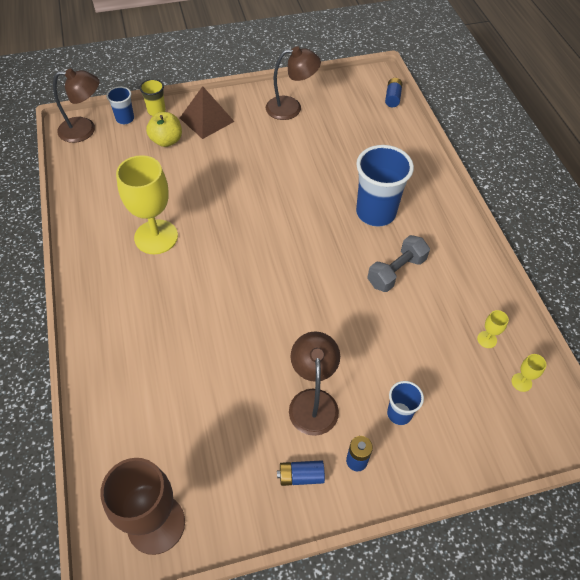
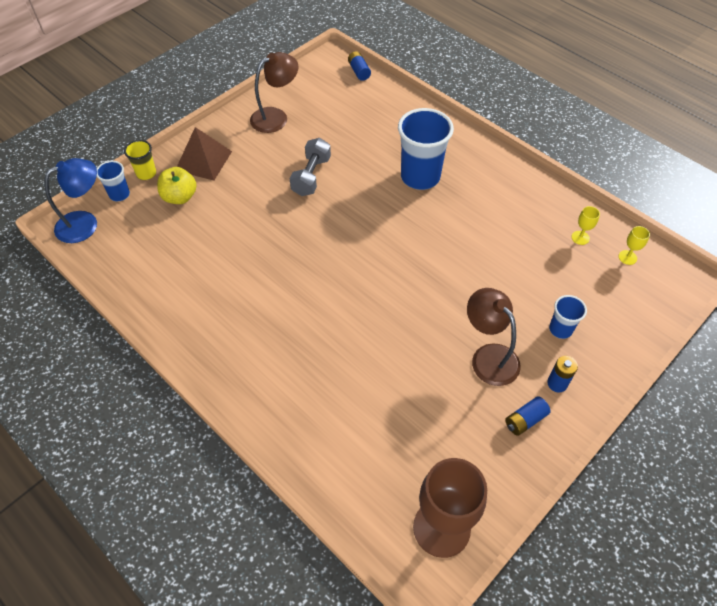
camera: 30 degrees left, 0 degrees up
brown lamp [53,68,100,143] -> blue lamp [45,158,97,243]
yellow goblet [116,155,178,254] -> none
grey dumbbell [367,235,430,292] -> grey dumbbell moved to [290,138,331,196]

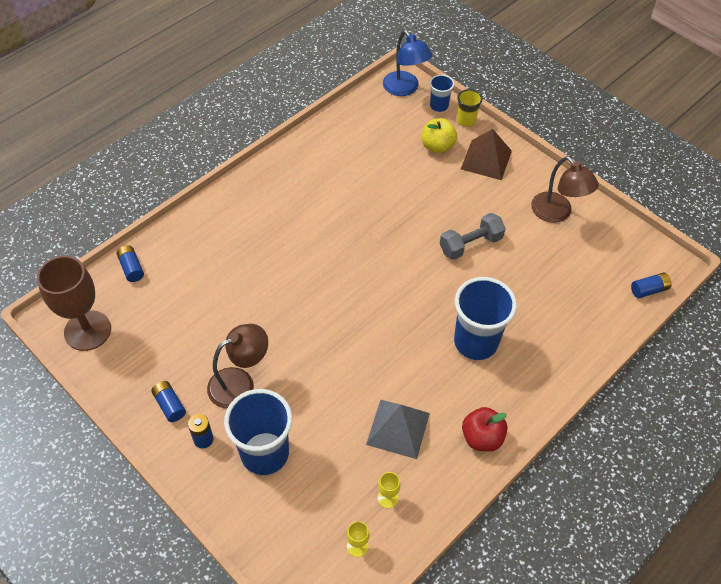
camera: 90 degrees right, 0 degrees up
grey dumbbell [290,138,331,196] -> grey dumbbell turned 45 degrees counterclockwise [440,213,506,260]
blue cup [549,295,587,339] -> blue cup [224,389,292,475], size x1.97
none -> blue battery [117,245,144,282]
none -> grey pyramid [366,400,430,459]
none -> red apple [462,407,508,451]

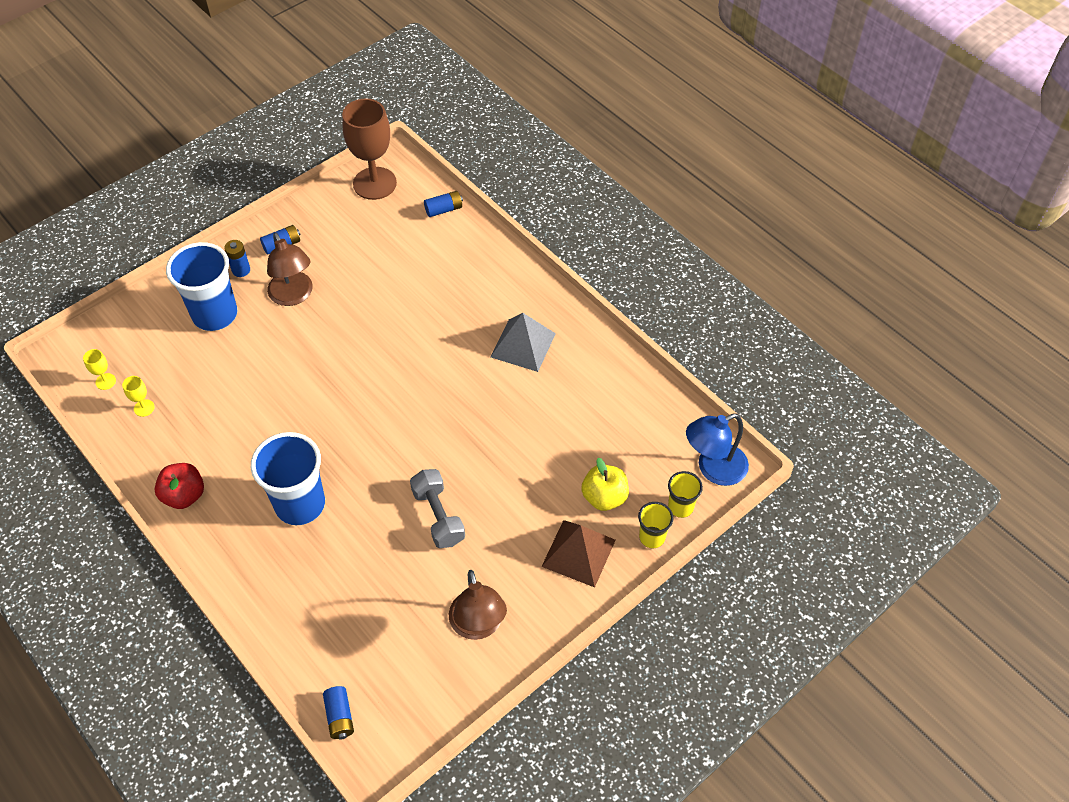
camera: 95 degrees right, 0 degrees up
grey pyramid [366,400,430,459] -> grey pyramid moved to [491,313,556,372]
blue cup [430,74,454,112] -> yellow cup [668,471,703,518]
brown lamp [531,156,599,223] -> brown lamp turned 75 degrees counterclockwise [449,570,507,640]

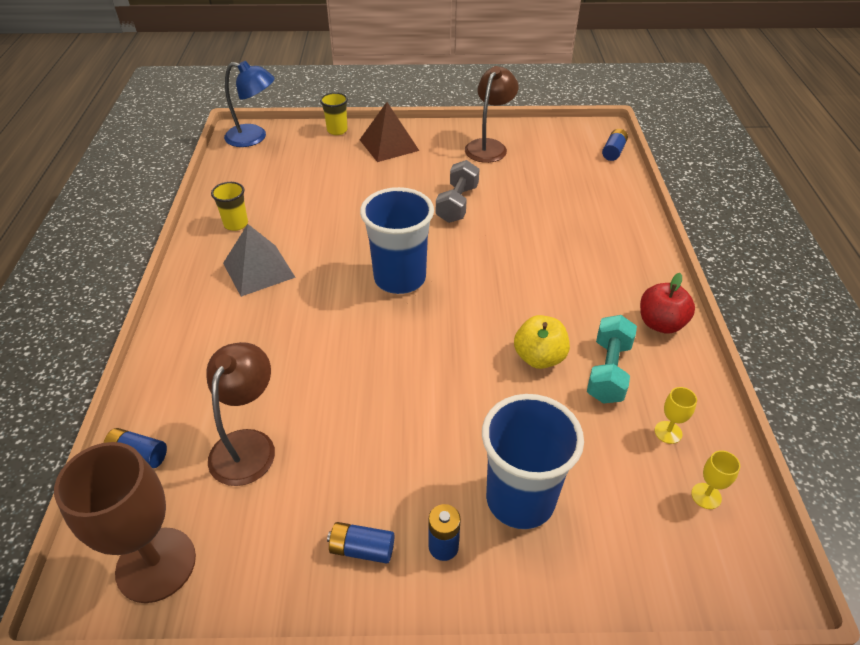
camera: 140 degrees left, 10 degrees down
blue cup [251,432,325,525] -> blue cup moved to [360,187,434,294]
brown lamp [267,232,313,306] -> brown lamp moved to [206,342,275,486]
yellow apple [581,458,629,511] -> yellow apple moved to [514,315,570,369]
yellow cup [668,471,703,518] -> yellow cup moved to [211,182,248,231]
none -> turquoise dumbbell [587,315,637,404]

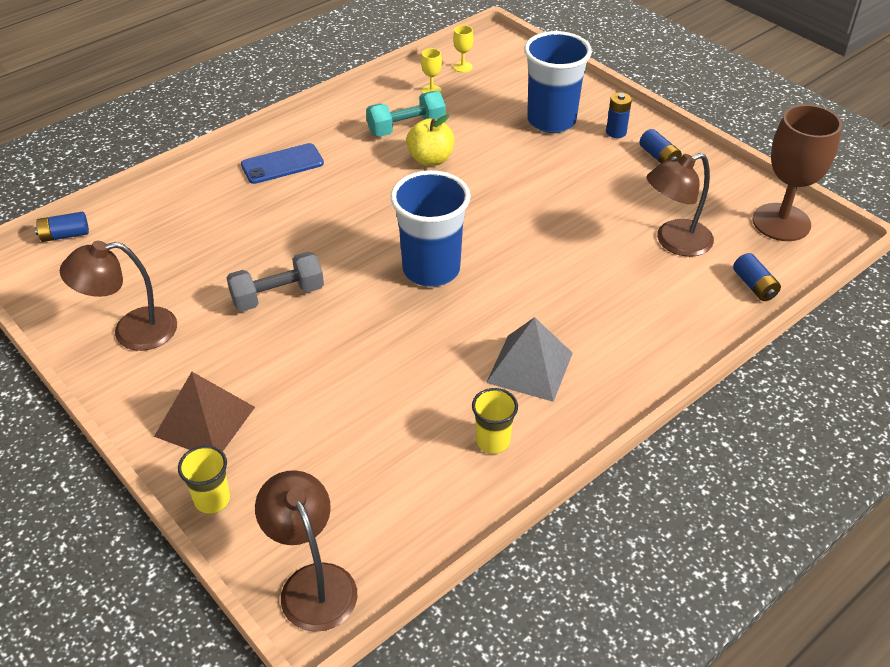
camera: 130 degrees left, 0 degrees up
blue lamp [224,61,275,147] -> brown lamp [255,470,357,632]
red apple [640,273,695,334] -> none
none -> blue phone [241,143,324,184]

